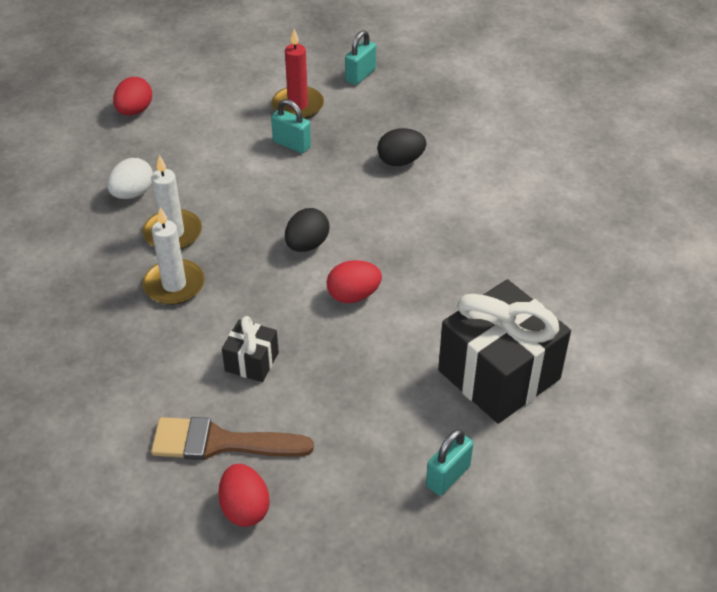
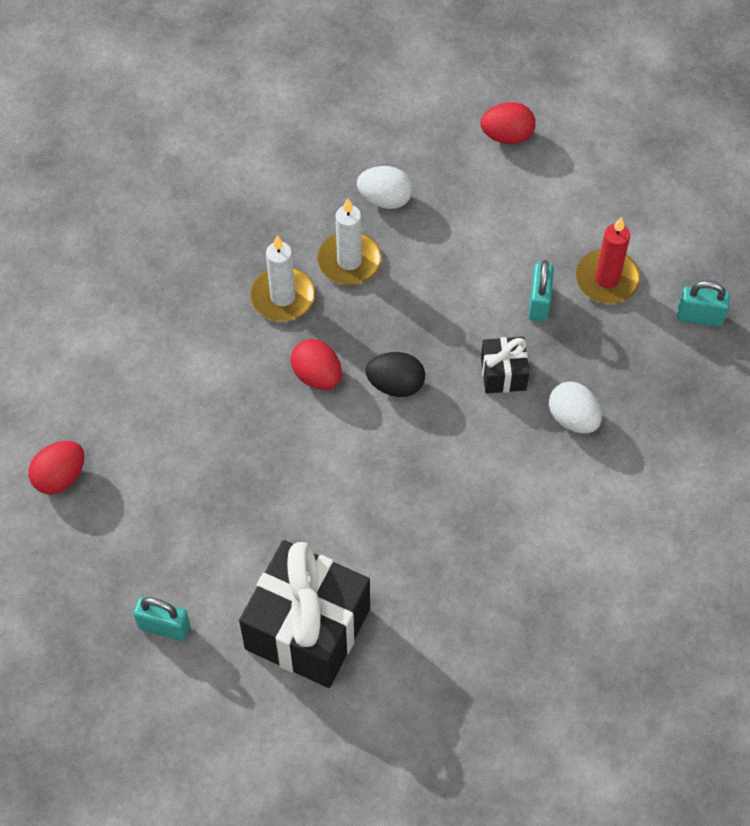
camera: 65 degrees right, 15 degrees up
brown brush [151,417,314,460] -> none
black gift [222,316,279,382] -> black gift moved to [481,337,529,393]
red egg [327,260,382,303] -> red egg moved to [291,339,342,390]
black egg [377,128,426,166] -> white egg [549,381,602,434]

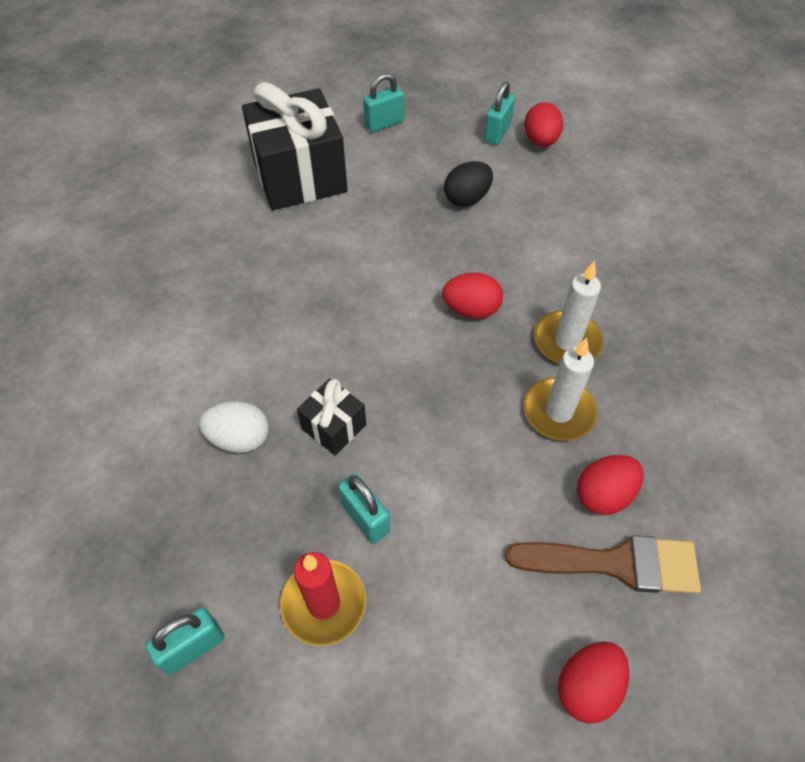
camera: 135 degrees right, 5 degrees down
white egg [357,166,413,209] -> red egg [577,455,644,515]
black egg [366,352,425,397] -> black egg moved to [444,161,493,207]
none -> turquoise padlock [484,81,515,145]
none -> brown brush [505,535,701,594]

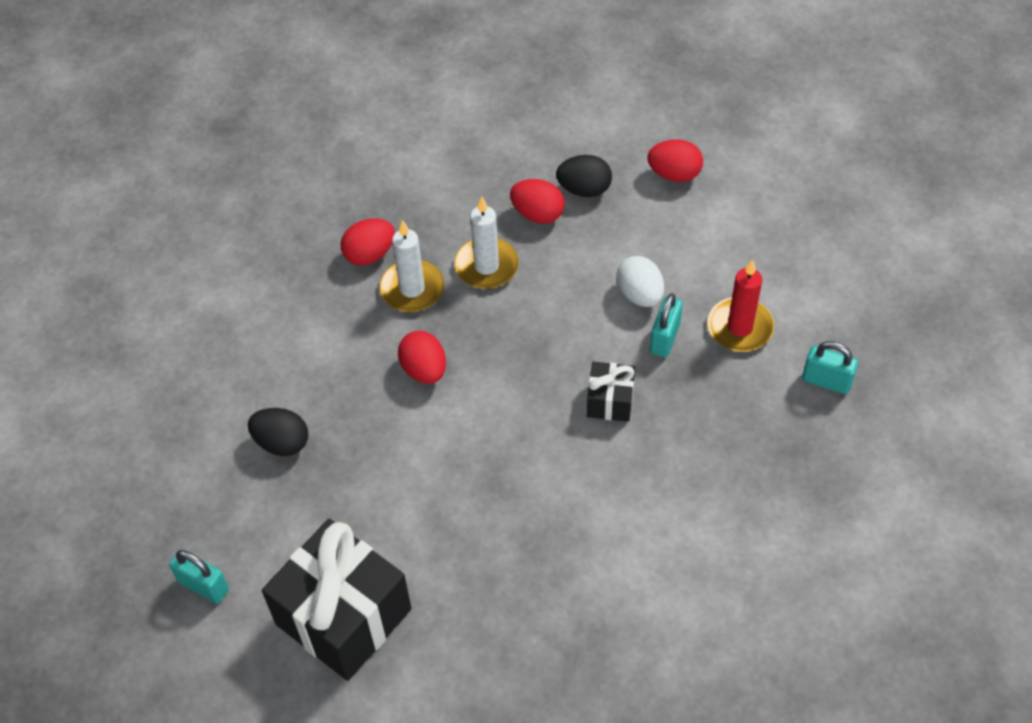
camera: 120 degrees left, 0 degrees up
white egg [199,401,269,453] -> white egg moved to [617,256,664,307]
turquoise padlock [484,81,515,145] -> none
brown brush [505,535,701,594] -> black egg [556,155,612,197]
red egg [524,102,563,147] -> red egg moved to [340,218,395,265]

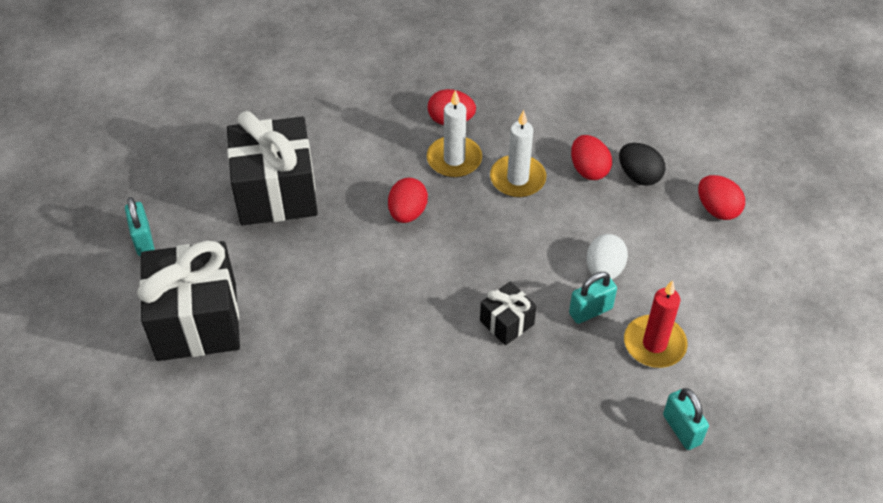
camera: 40 degrees right, 5 degrees down
black egg [248,408,308,456] -> black gift [227,111,318,225]

